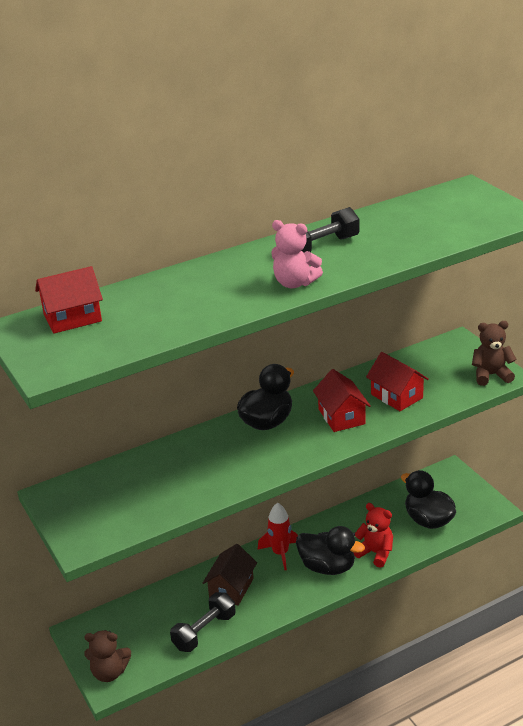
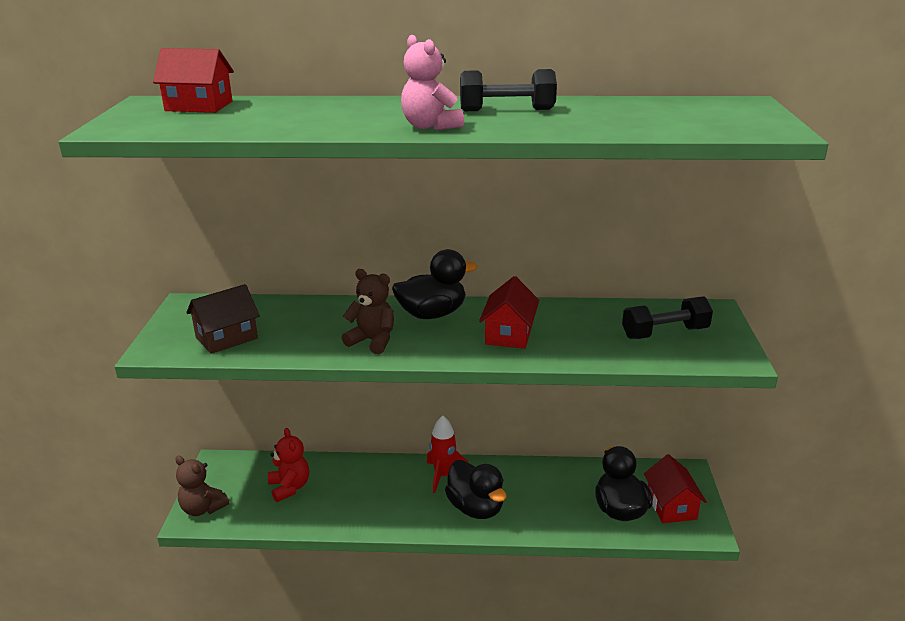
camera: 30 degrees right, 5 degrees down
black dumbbell [170,592,236,652] -> black dumbbell moved to [622,296,713,339]
brown house [203,544,257,606] -> brown house moved to [186,284,260,354]
red teddy bear [353,503,393,568] -> red teddy bear moved to [268,428,309,502]
red house [366,352,429,411] -> red house moved to [644,454,707,523]
brown teddy bear [472,321,516,386] -> brown teddy bear moved to [342,269,394,354]

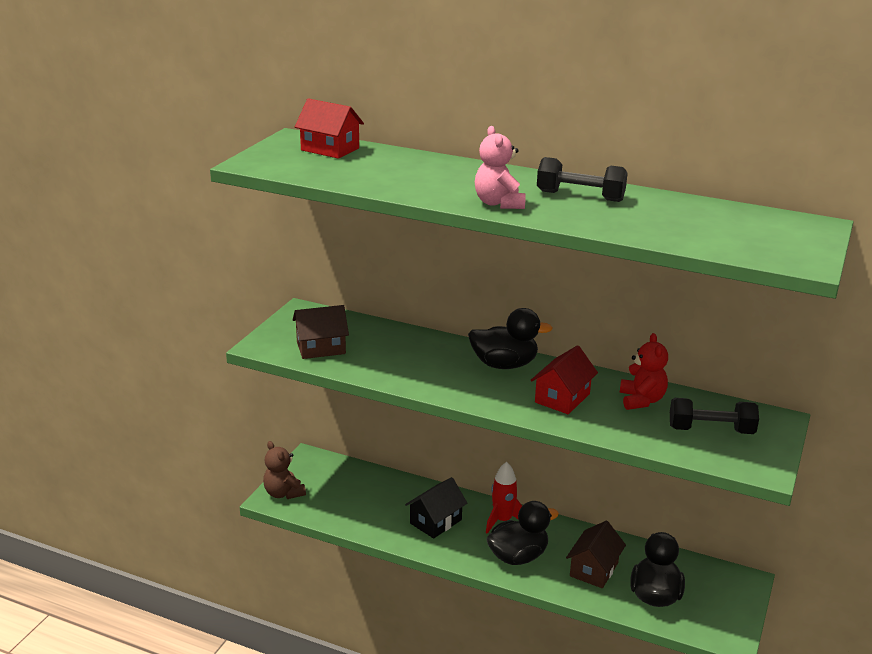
camera: 20 degrees right, 0 degrees up
red teddy bear [268,428,309,502] -> red teddy bear moved to [620,333,668,410]
brown teddy bear [342,269,394,354] -> none
black duck [445,460,506,519] -> black duck turned 105 degrees counterclockwise [486,501,559,565]
red house [644,454,707,523] -> none
none -> black house [405,477,467,539]
none -> brown house [566,521,626,588]

